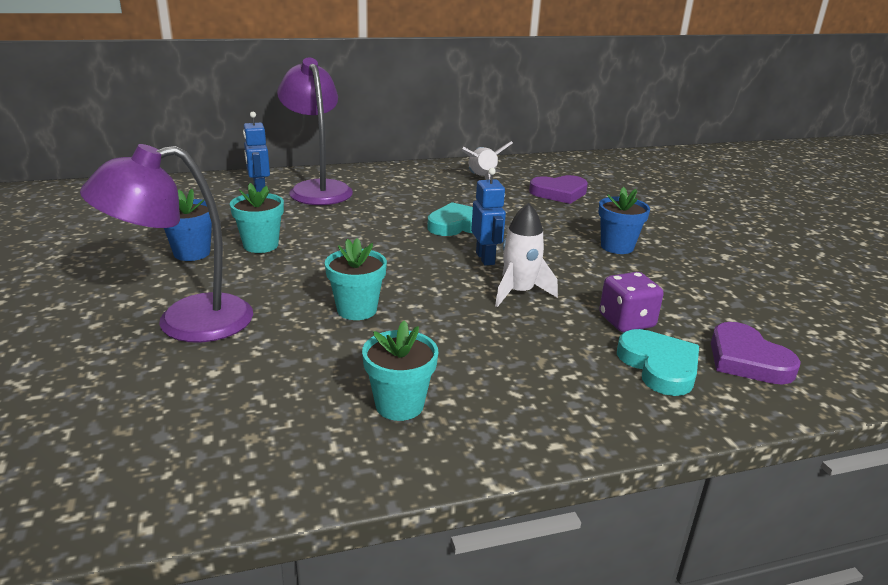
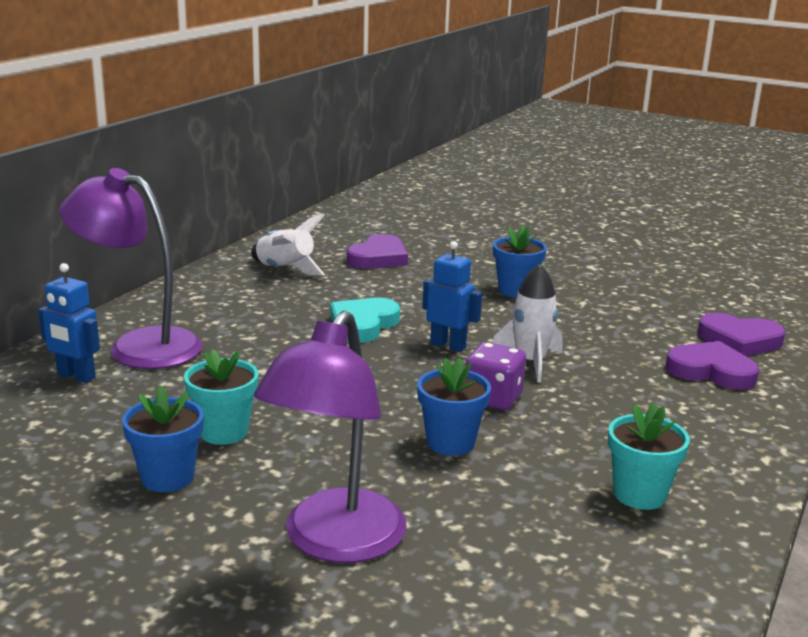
camera: 45 degrees left, 5 degrees down
turquoise flower pot [325,238,387,320] -> blue flower pot [417,357,491,456]
purple dice [599,272,664,332] -> purple dice moved to [465,342,526,410]
turquoise heart [617,329,699,396] -> purple heart [666,341,759,390]

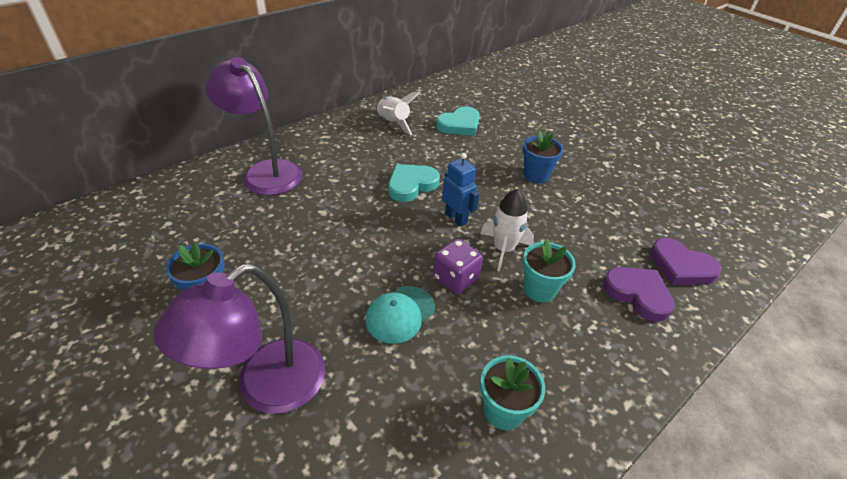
camera: 20 degrees right, 20 degrees up
blue robot [38,263,100,383] -> none
turquoise flower pot [184,350,258,445] -> turquoise flower pot moved to [523,239,576,303]
purple heart [347,234,408,269] -> turquoise heart [436,106,480,136]
blue flower pot [417,357,491,456] -> turquoise cap [366,286,435,344]

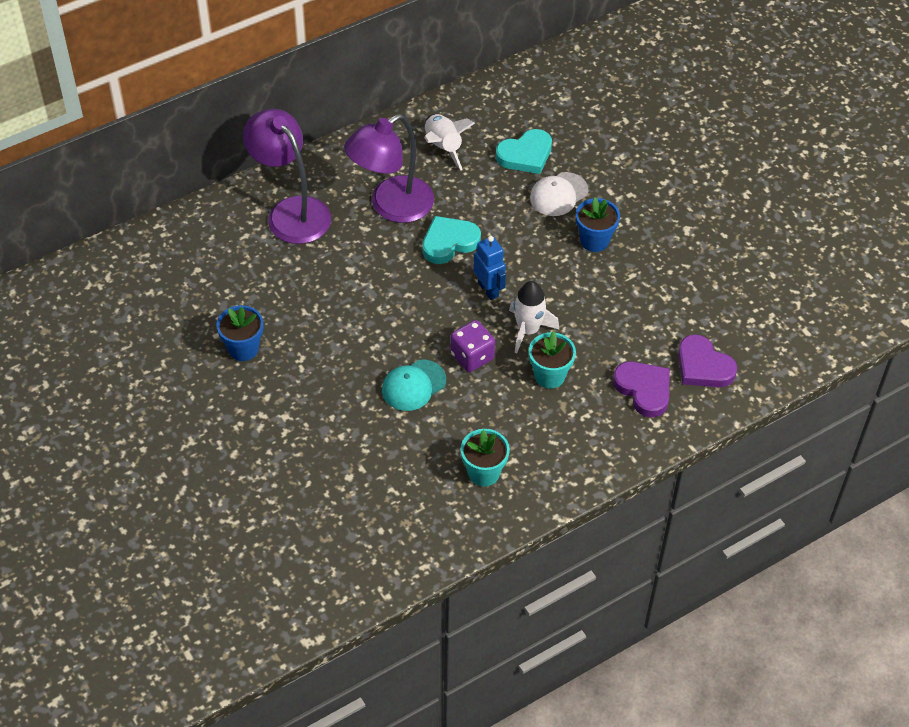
camera: 10 degrees right, 10 degrees up
purple lamp [153,264,325,414] -> purple lamp moved to [344,114,434,223]
none -> white cap [530,172,588,216]

